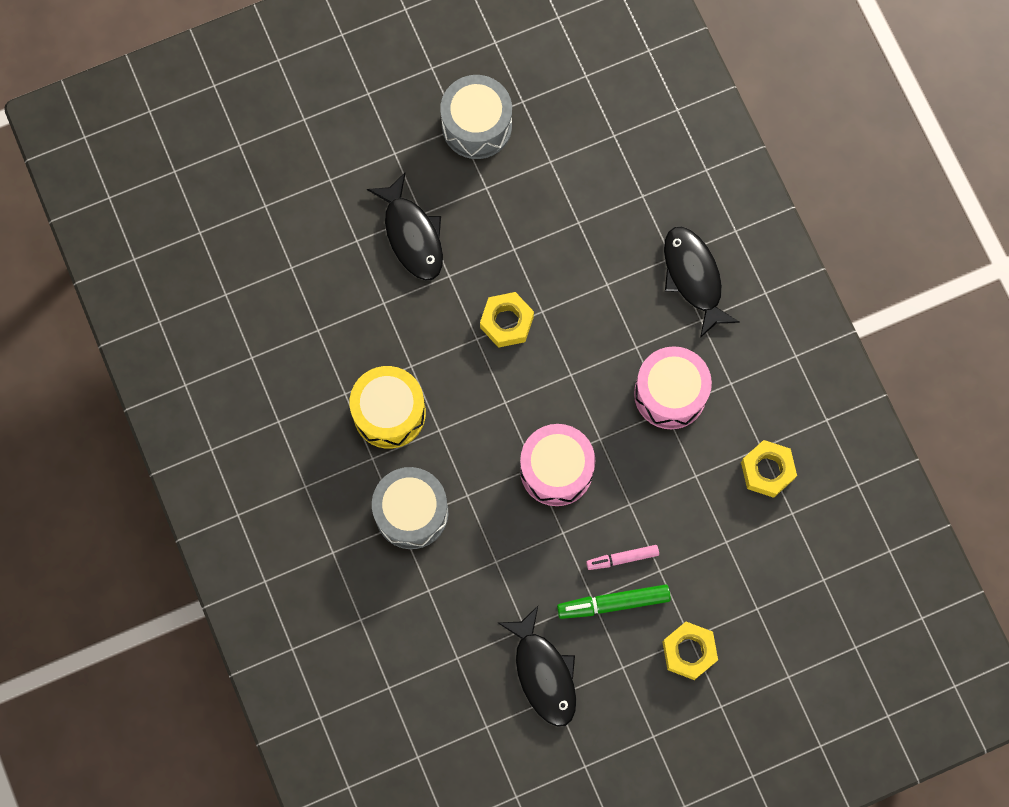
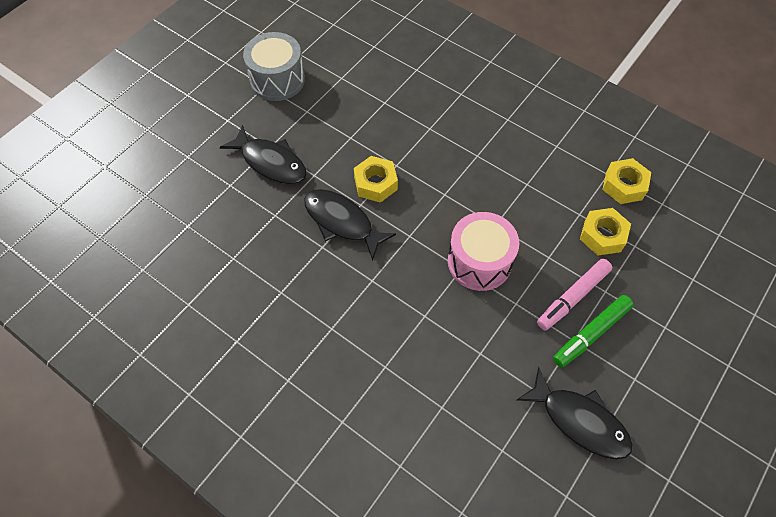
camera: 30 degrees left, 15 degrees down
yellow drum [349,366,426,449] -> none
grey drum [372,467,448,549] -> none
pink marker [586,545,659,570] -> pink marker [537,259,612,330], size x1.54
pink drum [634,346,712,429] -> none
yellow nut [663,622,718,680] -> yellow nut moved to [580,208,631,256]
black fish [664,226,740,338] -> black fish moved to [304,189,396,261]

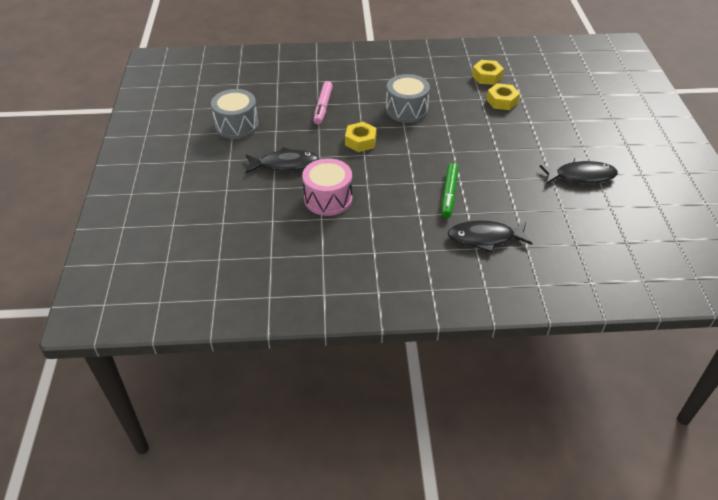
camera: 40 degrees left, 15 degrees down
black fish [304,189,396,261] -> black fish moved to [448,220,532,253]
pink drum [448,212,519,291] -> pink drum moved to [302,158,352,216]
pink marker [537,259,612,330] -> pink marker moved to [313,81,333,125]
green marker [553,295,634,367] -> green marker moved to [442,163,459,218]
none -> grey drum [386,74,430,123]

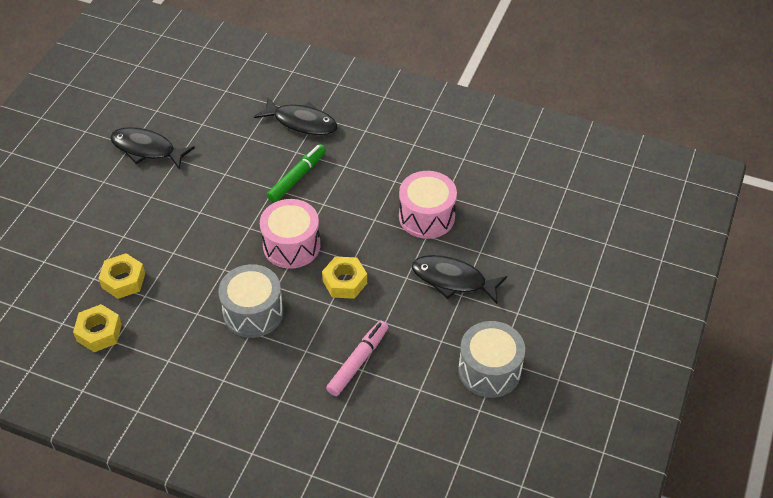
camera: 155 degrees left, 5 degrees up
none -> pink drum [260,199,320,269]

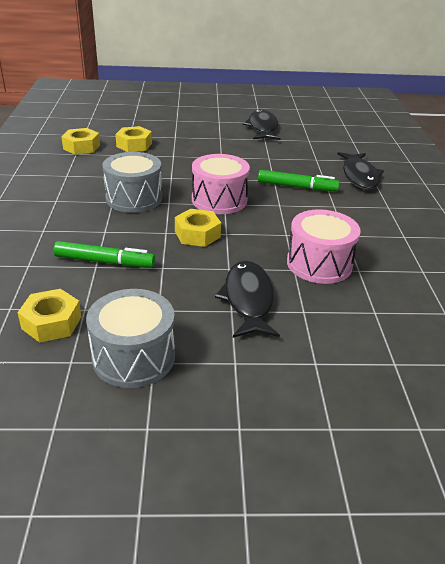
camera: 65 degrees right, 15 degrees down
pink marker [326,320,388,396] -> green marker [53,241,155,267]
none -> yellow nut [17,289,81,343]

